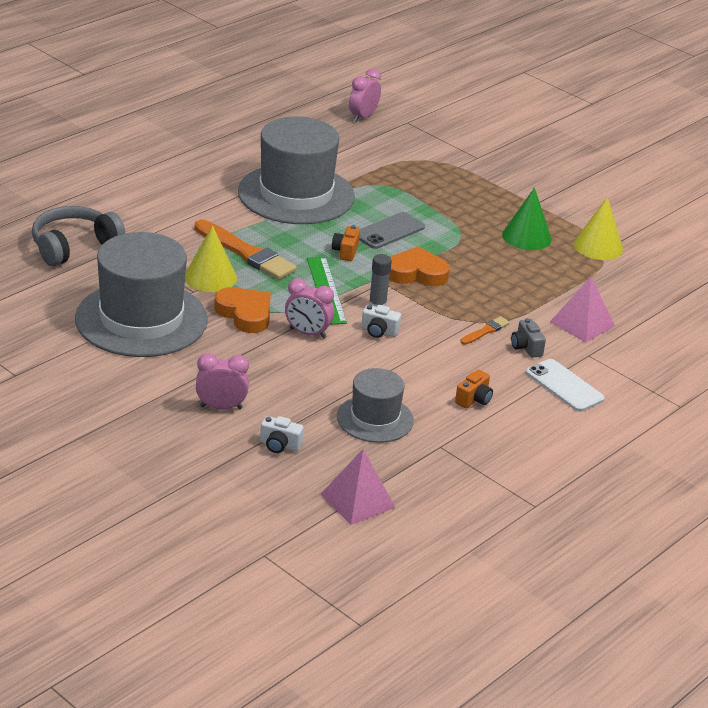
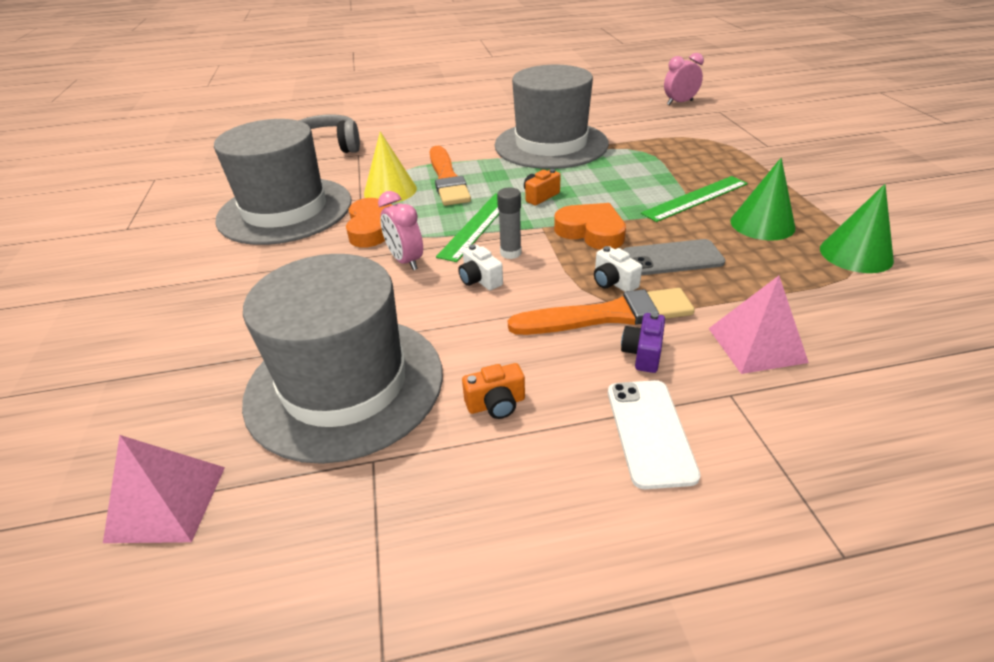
camera: 40 degrees right, 5 degrees up
pink clock [196,353,249,409] -> none
white camera [260,416,304,453] -> white camera moved to [594,246,642,292]
grey hat [337,368,414,443] -> grey hat [242,254,443,464], size x1.82
grey phone [359,212,425,249] -> grey phone moved to [623,239,725,276]
orange brush [460,316,510,345] -> orange brush [508,288,695,335], size x2.11
grey camera [511,318,546,358] -> purple camera [621,312,665,373]
yellow cone [574,197,623,260] -> green cone [820,184,894,273]
none -> green ruler [641,176,748,222]

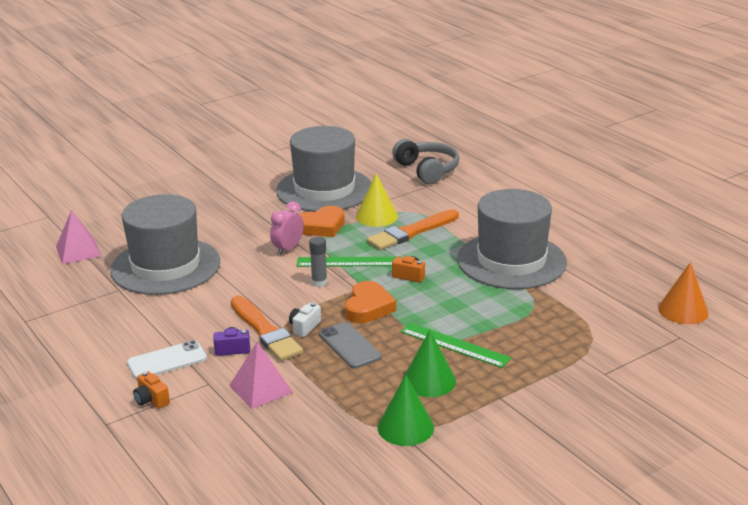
camera: 65 degrees right, 10 degrees down
white camera [458,244,503,290] -> none
orange camera [462,363,525,419] -> orange camera moved to [133,371,170,409]
pink clock [664,53,704,105] -> orange cone [658,262,709,324]

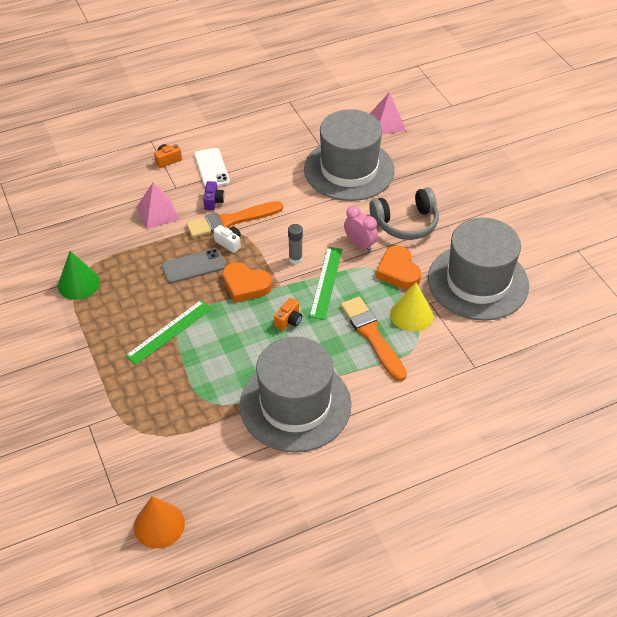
camera: 100 degrees right, 20 degrees up
grey headphones [392,139,459,184] -> grey headphones moved to [369,187,439,240]
green cone [403,330,456,397] -> none

